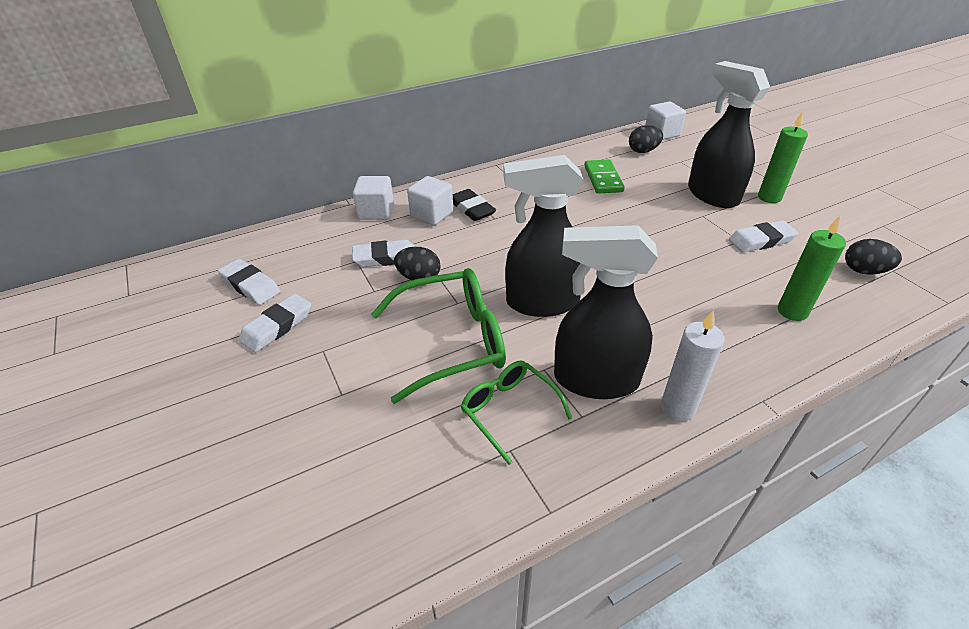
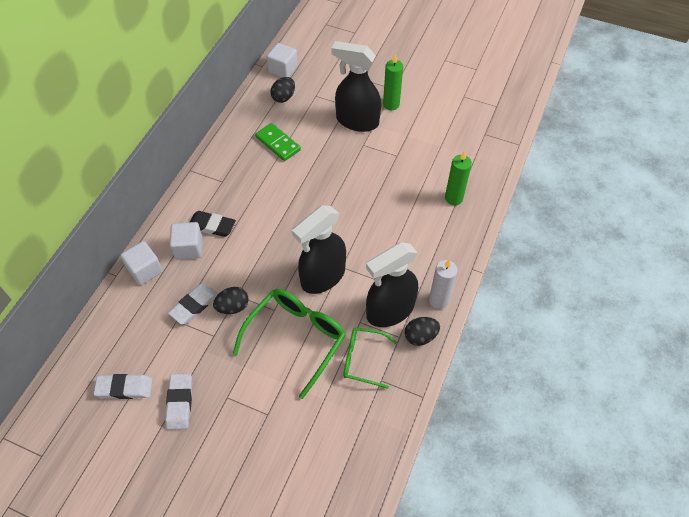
camera: 40 degrees left, 15 degrees up
white eraser [729,220,798,252] -> none
black egg [845,239,902,275] -> black egg moved to [404,317,440,346]

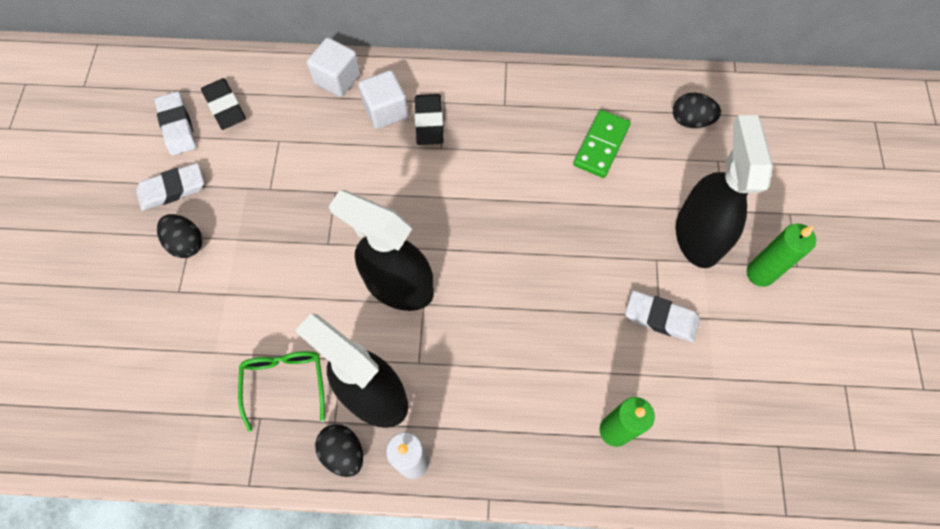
camera: 70 degrees right, 10 degrees up
white eraser [168,284,218,324] -> white eraser moved to [625,290,700,342]
black egg [213,287,249,314] -> black egg moved to [157,214,202,258]
green glasses [233,289,346,399] -> none
white cube [267,43,298,78] -> none
none -> black eraser [201,78,246,130]

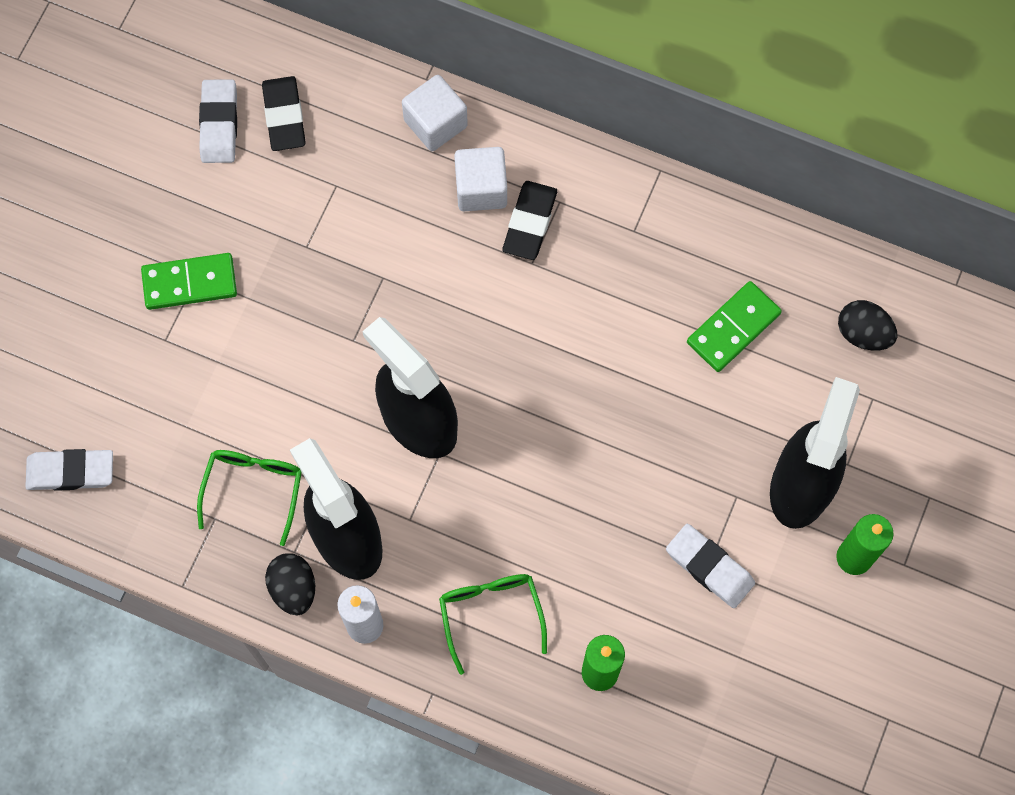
camera: 20 degrees right, 5 degrees up
white eraser [136,163,204,211] -> white eraser moved to [25,449,113,491]
black egg [157,214,202,258] -> green domino [141,253,237,310]
none -> green glasses [439,574,547,675]

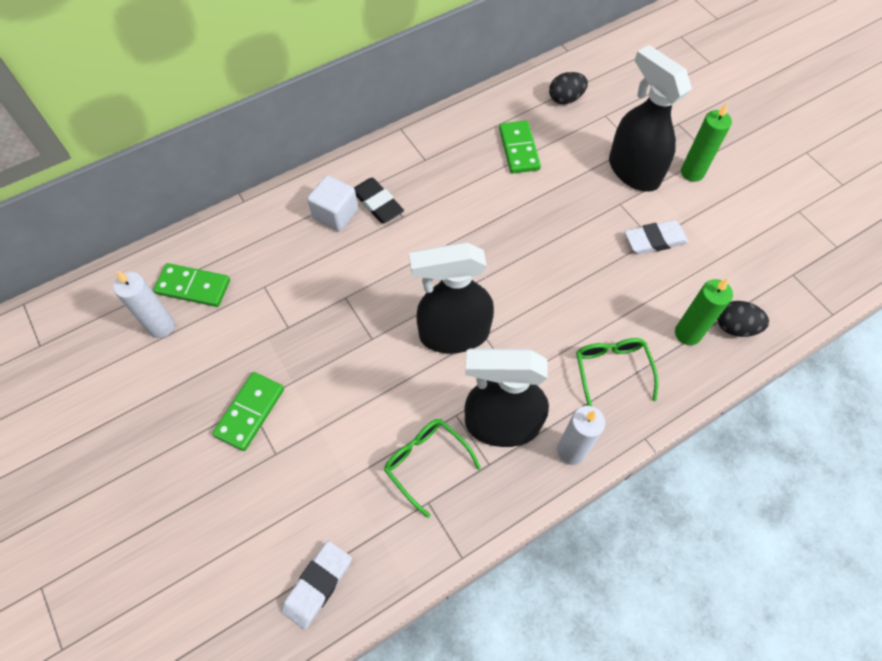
camera: 55 degrees left, 10 degrees down
white eraser [199,79,237,163] -> white candle [113,271,175,338]
black eraser [262,76,305,151] -> green domino [153,263,230,307]
black egg [265,553,315,615] -> black egg moved to [717,301,769,337]
white cube [402,75,468,151] -> none
green glasses [439,574,547,675] -> green glasses turned 60 degrees clockwise [576,338,659,406]

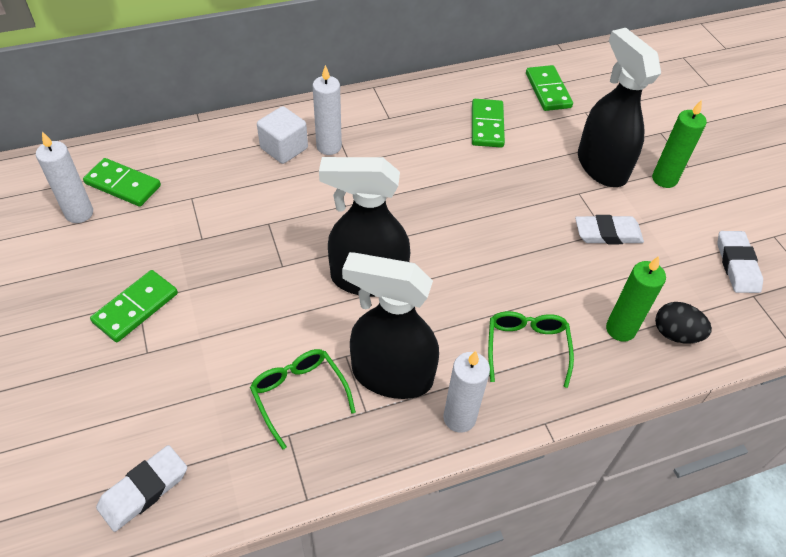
camera: 10 degrees right, 10 degrees down
black eraser [354,178,404,223] -> white candle [313,65,342,155]
black egg [549,72,588,104] -> green domino [526,65,573,111]
none -> white eraser [717,231,763,293]

